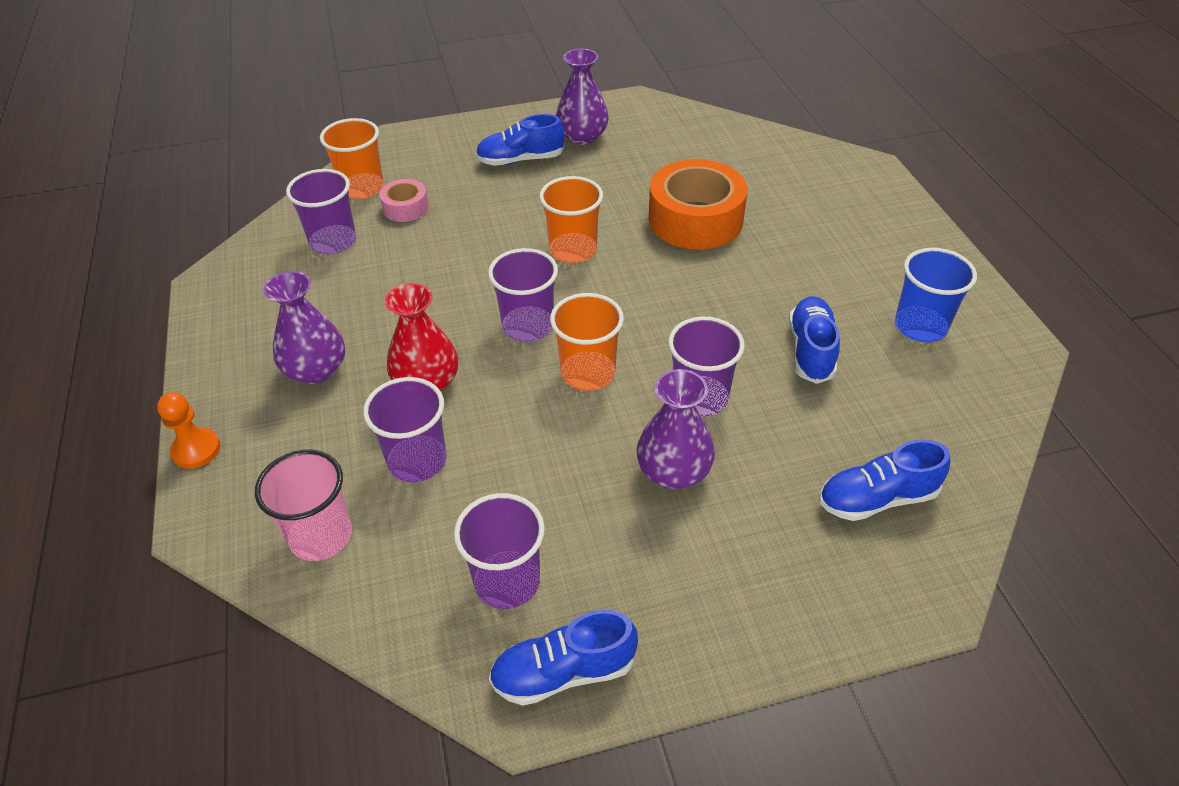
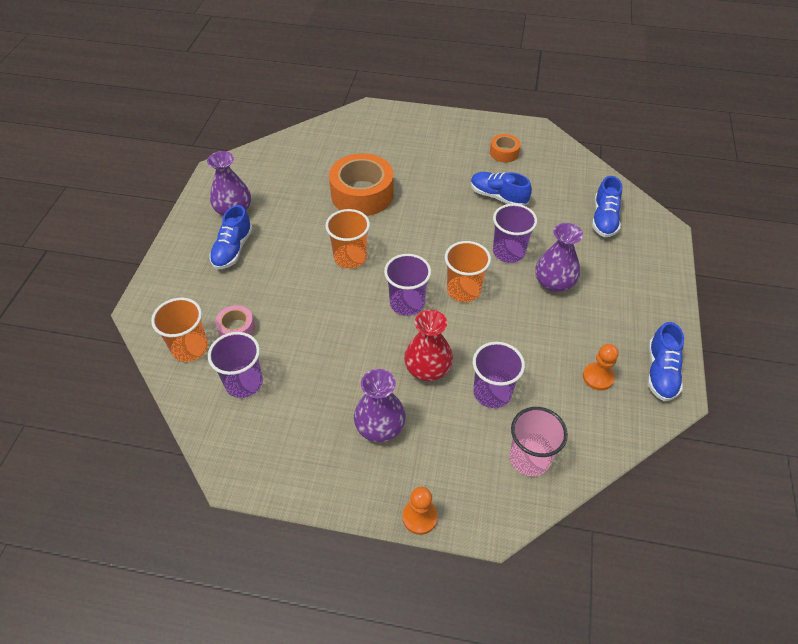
camera: 65 degrees left, 5 degrees up
purple cup [454,493,545,609] -> orange pawn [583,344,618,391]
blue cup [895,248,977,342] -> orange tape [490,134,521,163]

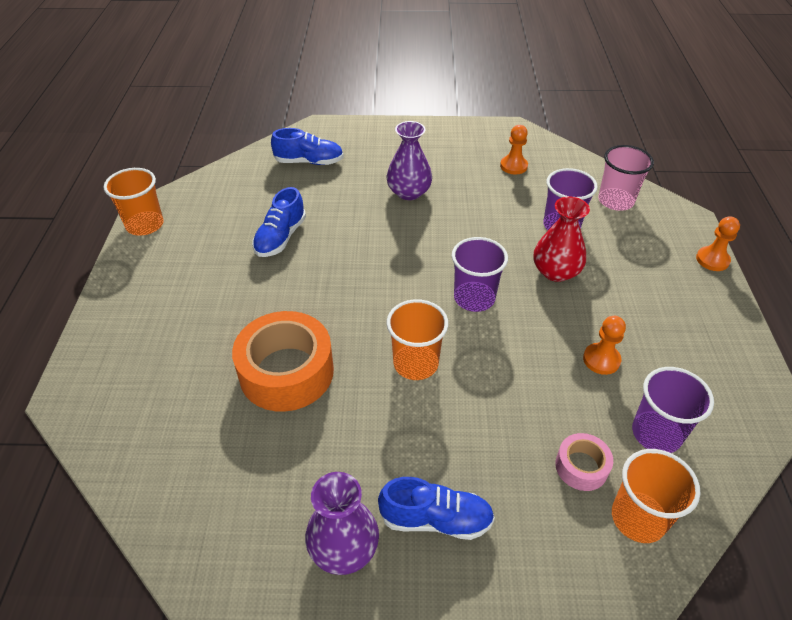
camera: 100 degrees left, 5 degrees down
purple vase [354,369,406,442] -> none
orange cup [445,241,491,302] -> orange cup moved to [104,168,164,236]
orange tape [490,134,521,163] -> none
purple cup [493,204,537,263] -> none
blue shoe [648,322,684,401] -> none
none -> orange pawn [583,316,626,375]

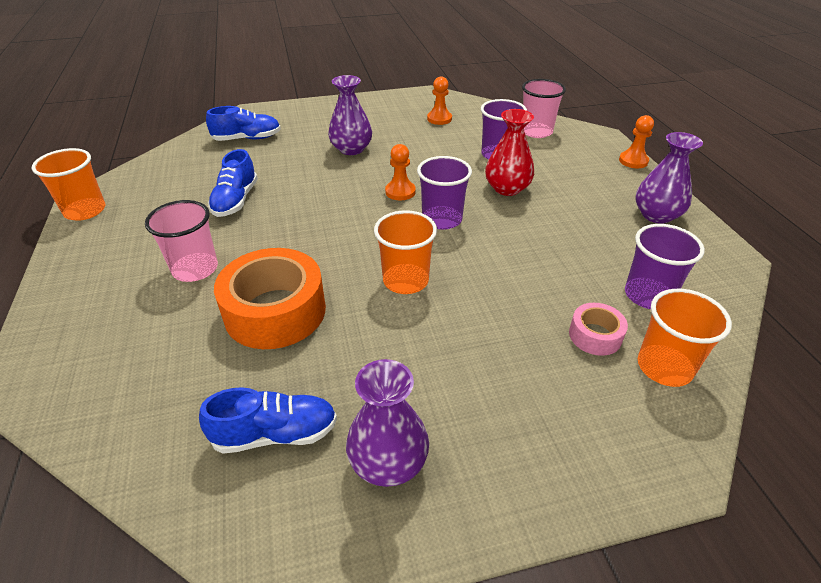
camera: 15 degrees left, 5 degrees down
blue shoe [378,477,495,540] -> blue shoe moved to [199,387,337,454]
orange pawn [583,316,626,375] -> orange pawn moved to [385,144,416,200]
none -> pink cup [145,200,218,282]
none -> purple vase [635,132,703,224]

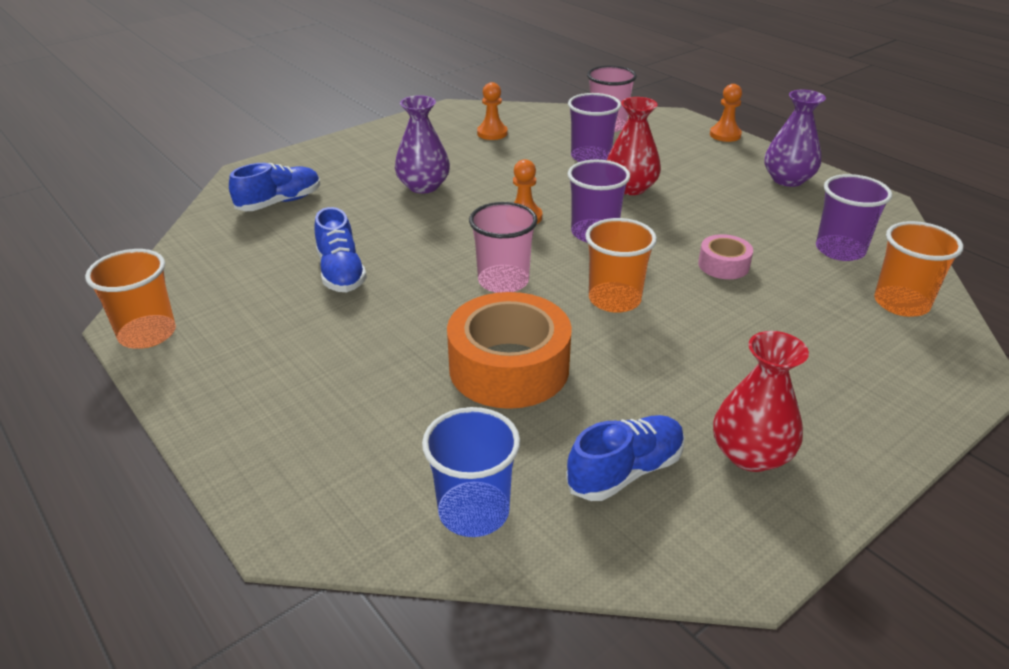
camera: 25 degrees left, 5 degrees down
pink cup [145,200,218,282] -> pink cup moved to [469,202,538,293]
purple vase [346,359,429,487] -> red vase [713,331,809,472]
pink tape [569,303,628,356] -> pink tape moved to [698,234,753,279]
none -> blue cup [422,407,520,537]

